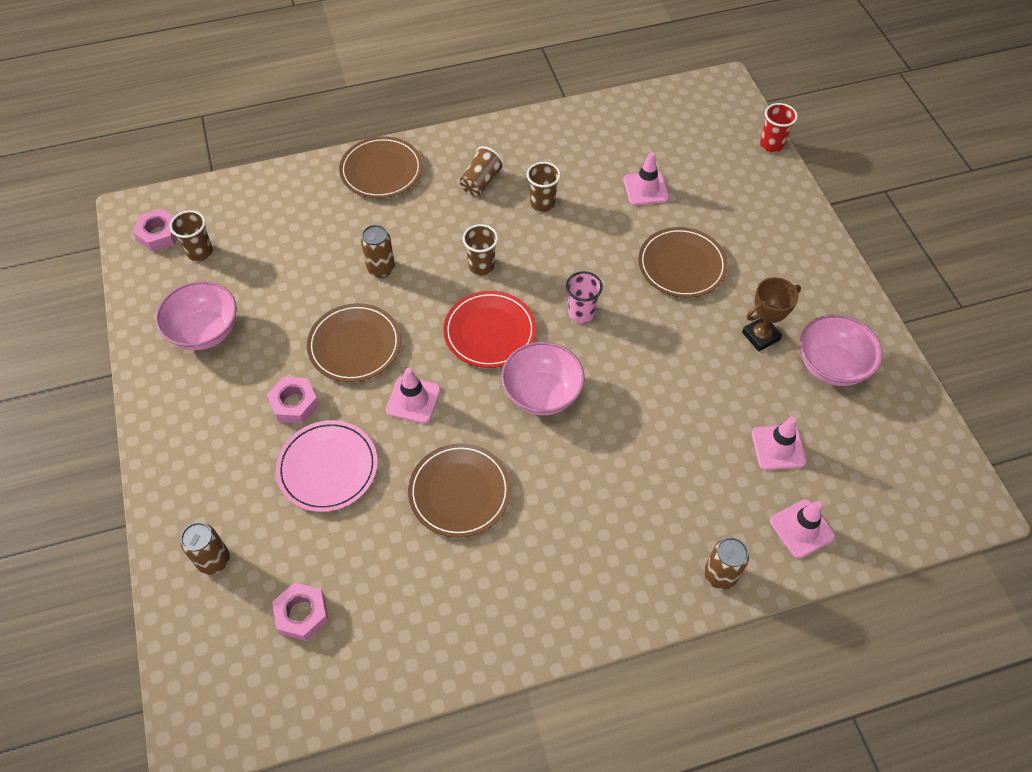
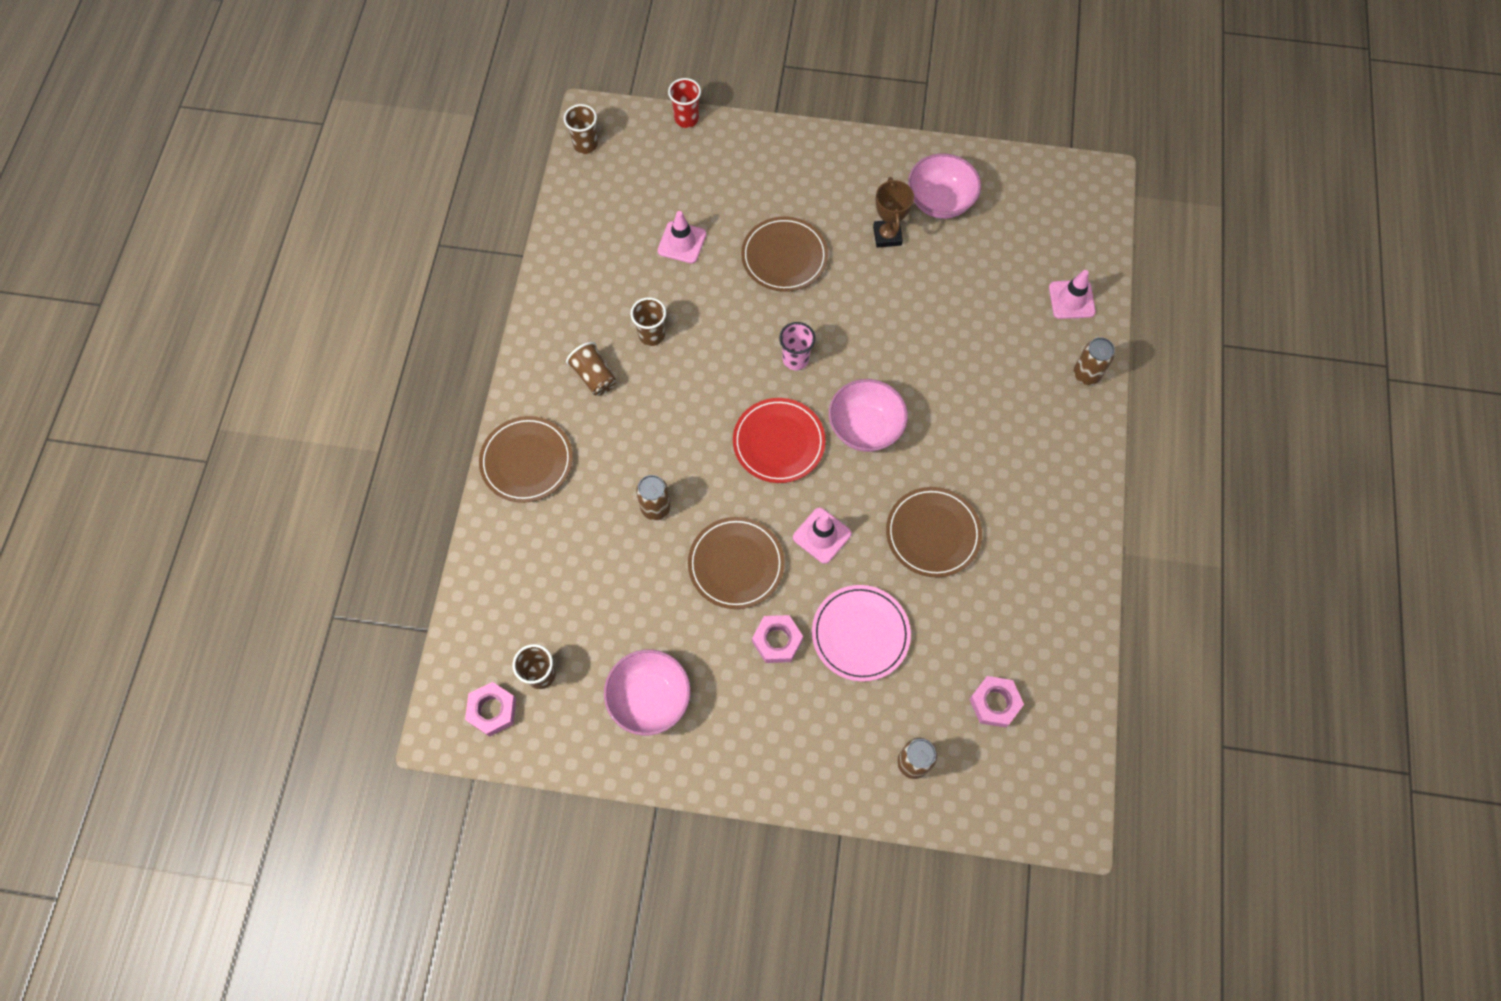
camera: 65 degrees left, 10 degrees up
brown cup [462,224,498,275] -> brown cup moved to [564,104,598,154]
pink traffic cone [751,417,806,470] -> none

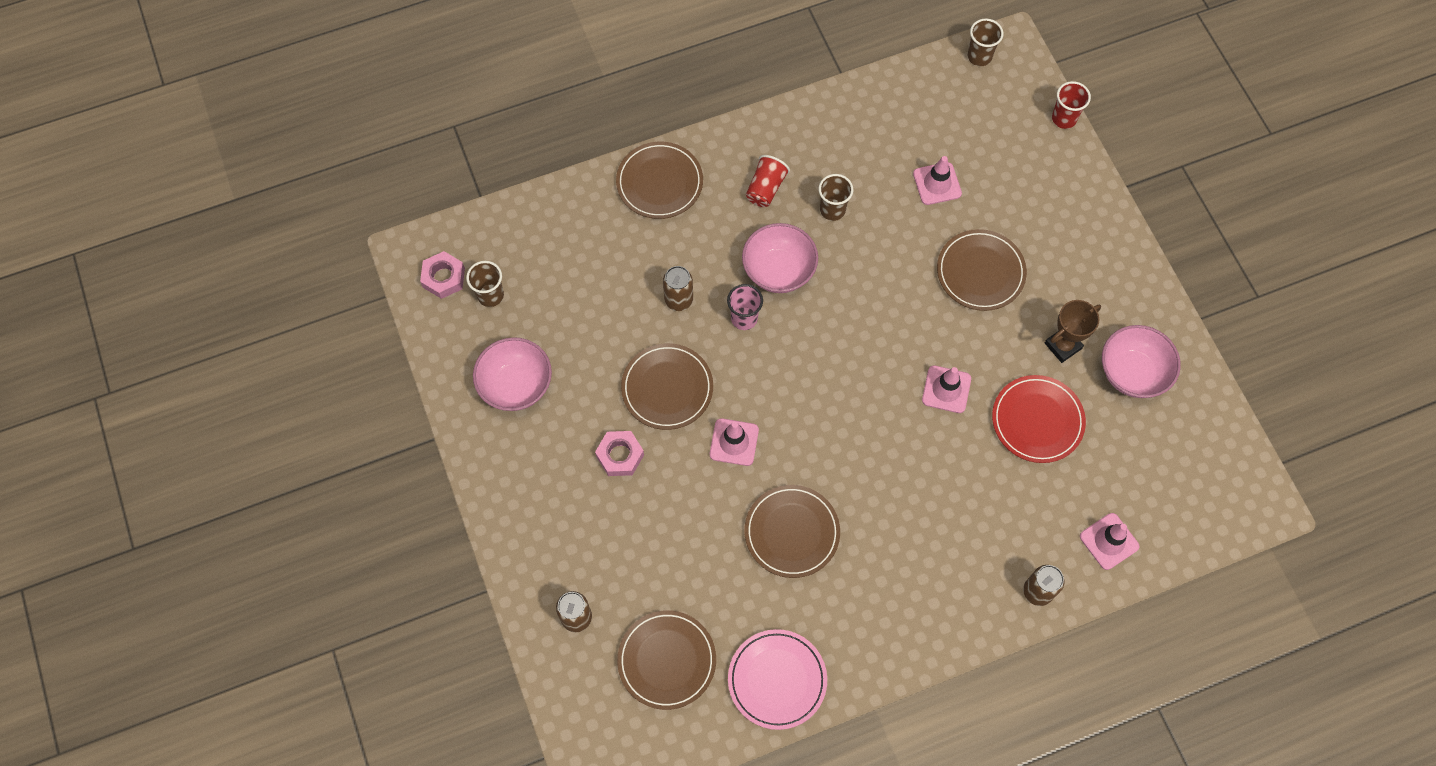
camera: 60 degrees right, 0 degrees up
brown cup [566,342,616,396] -> red cup [746,155,790,207]
red plate [733,398,826,483] -> red plate moved to [992,375,1086,463]
pink cup [779,322,815,370] -> pink cup moved to [727,284,763,330]
pink plate [812,585,911,682] -> pink plate moved to [728,629,827,730]
pink bowl [829,379,908,452] -> pink bowl moved to [742,223,818,293]
pink nut [969,676,1024,728] -> brown plate [617,610,716,710]
none -> pink traffic cone [922,365,971,413]

